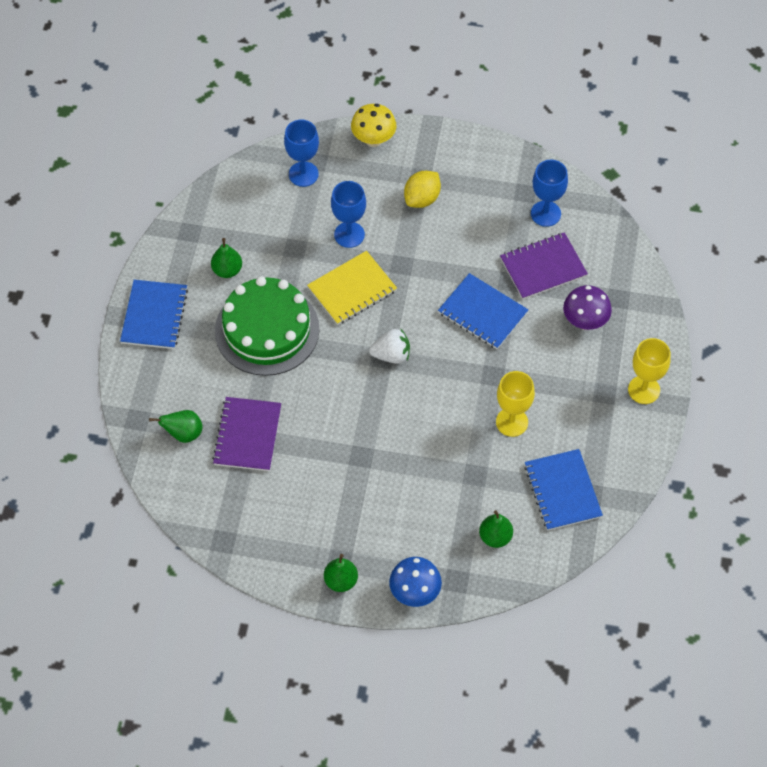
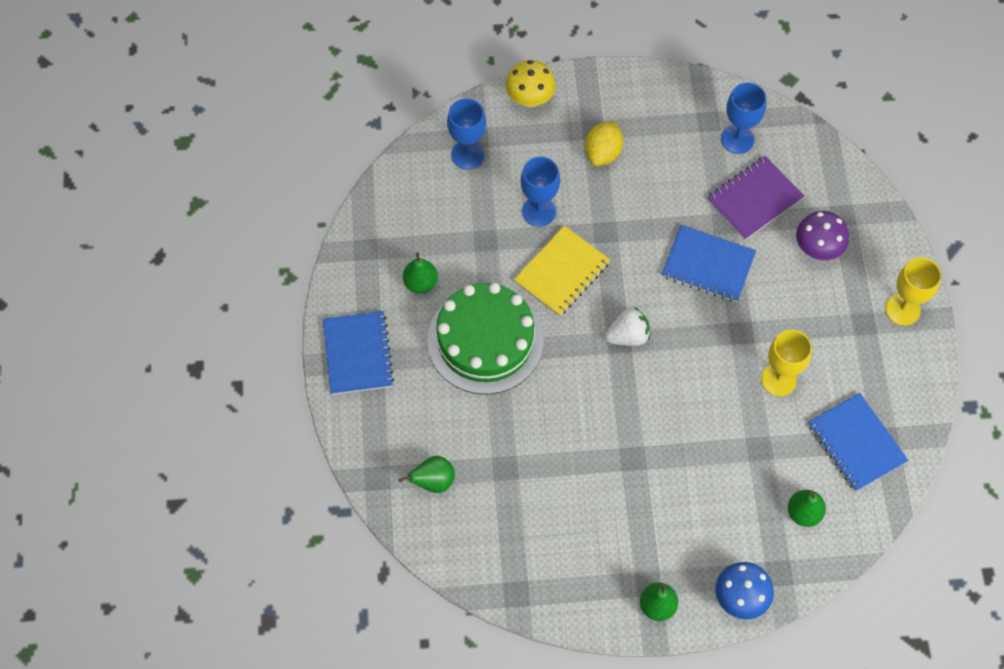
camera: 15 degrees left, 5 degrees up
purple notebook [212,397,281,471] -> none

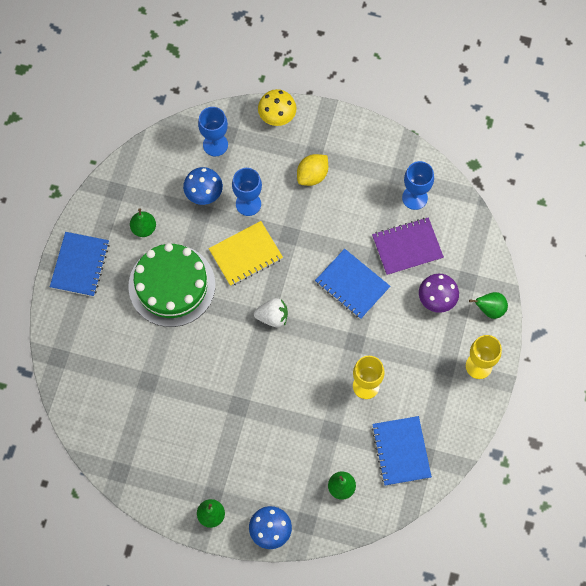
camera: 20 degrees right, 5 degrees up
green pear [399,456,455,493] -> green pear moved to [469,292,508,319]
none -> blue mushroom [183,167,223,205]

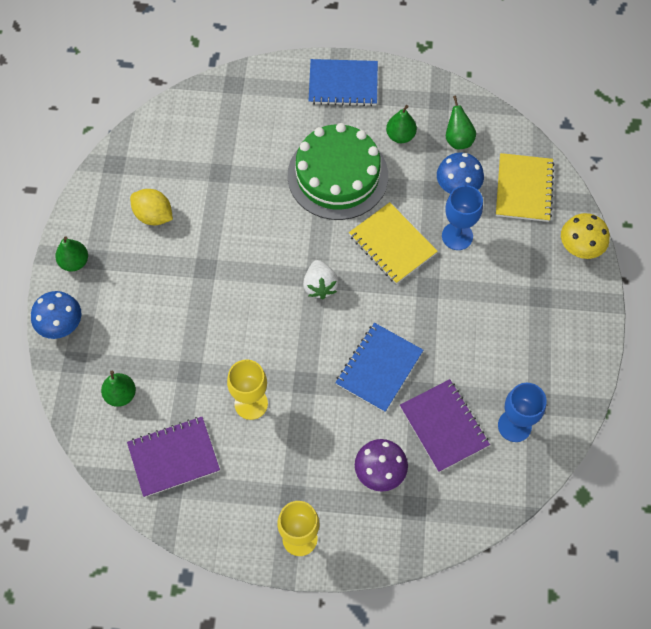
camera: 80 degrees right, 5 degrees down
blue goblet [198,107,228,156] -> yellow notebook [496,153,554,222]
yellow lemon [297,154,328,186] -> yellow lemon moved to [130,189,173,225]
blue notebook [372,416,432,486] -> purple notebook [127,417,220,497]
green pear [469,292,508,319] -> green pear moved to [446,96,476,149]

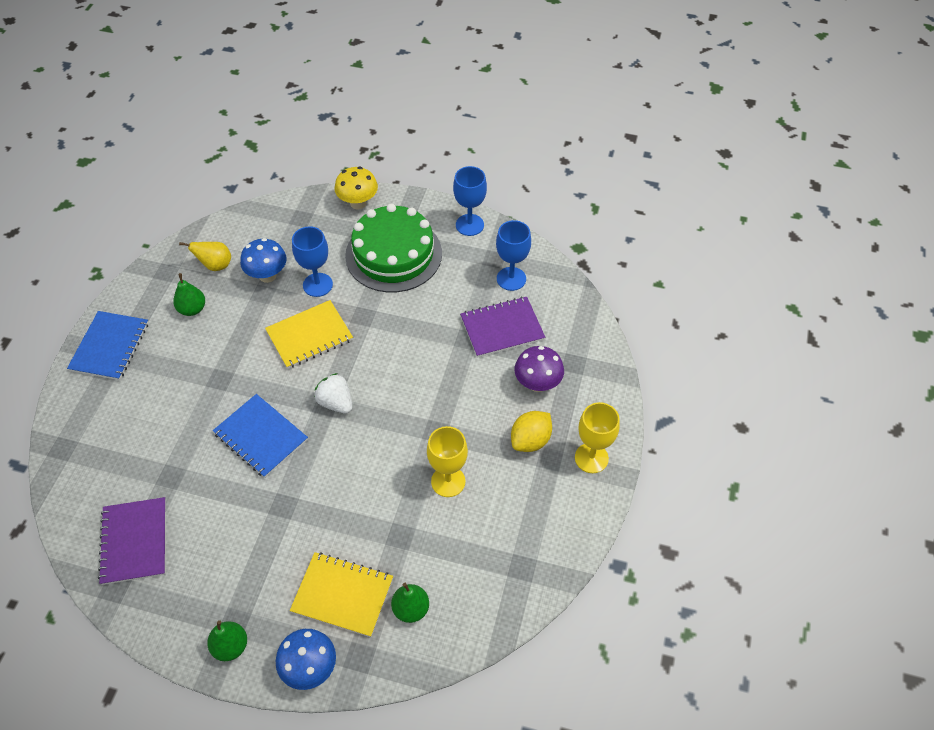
camera: 80 degrees left, 10 degrees down
purple notebook [127,417,220,497] -> purple notebook moved to [98,497,166,585]
yellow lemon [130,189,173,225] -> yellow lemon moved to [511,411,552,452]
green cake [288,123,388,220] -> green cake moved to [345,204,442,292]
white strawberry [303,260,339,299] -> white strawberry turned 135 degrees counterclockwise [314,373,352,414]
blue notebook [335,323,423,412] -> blue notebook moved to [213,394,308,478]
green pear [446,96,476,149] -> yellow pear [179,242,231,271]
yellow notebook [496,153,554,222] -> yellow notebook moved to [290,552,393,637]
none -> blue goblet [453,166,487,236]

